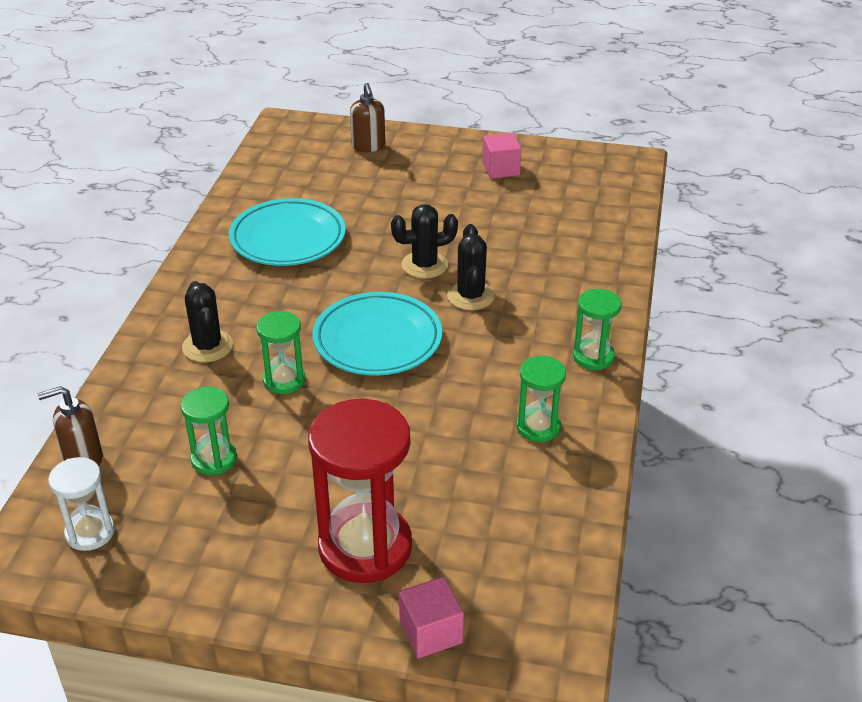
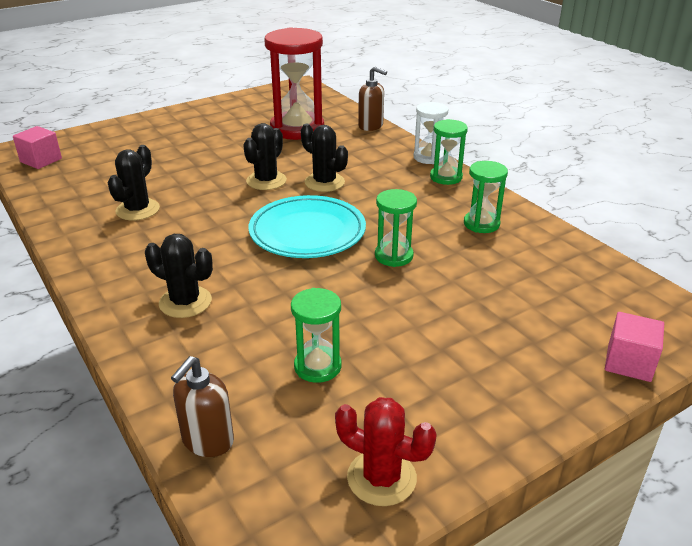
camera: 45 degrees left, 5 degrees down
white hourglass [48,457,115,551] -> white hourglass moved to [414,102,448,164]
turquoise plate [229,198,346,266] -> black cactus [108,145,160,221]
green hourglass [256,311,305,394] -> green hourglass moved to [375,189,417,267]
red hourglass [308,399,412,583] -> red hourglass moved to [264,27,324,140]
brown soap dispenser [350,83,385,152] -> brown soap dispenser moved to [358,66,387,131]
pink cube [482,133,522,179] -> pink cube moved to [13,126,62,169]
none -> red cactus [335,397,437,506]

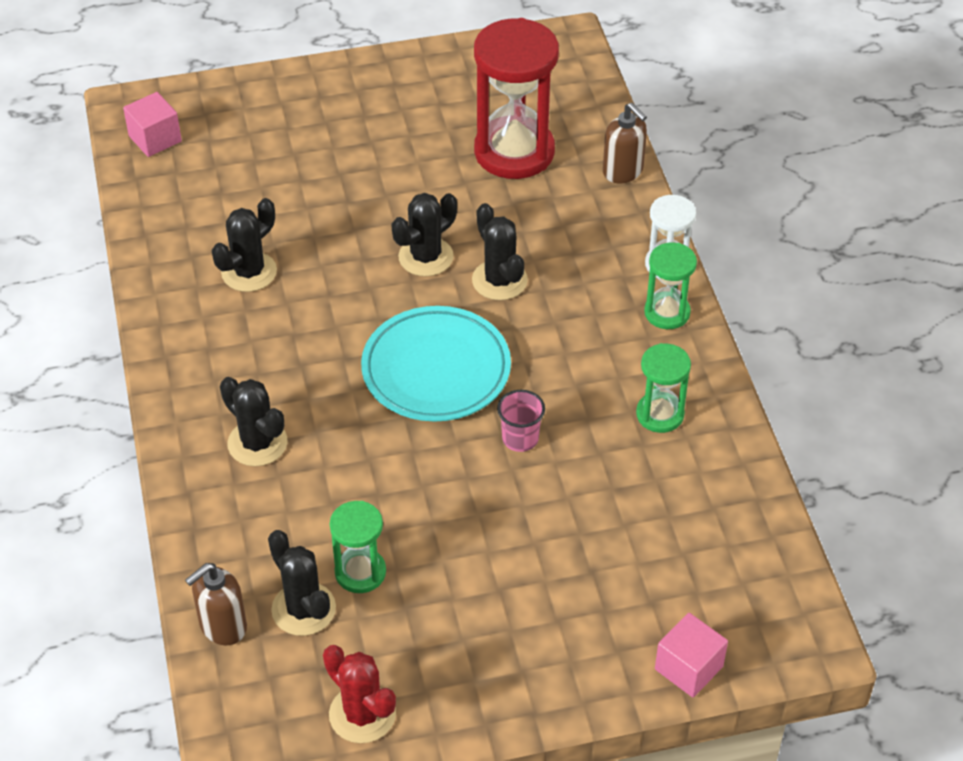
camera: 20 degrees right, 15 degrees up
green hourglass [375,189,417,267] -> pink cup [497,390,545,452]
none -> black cactus [268,530,336,636]

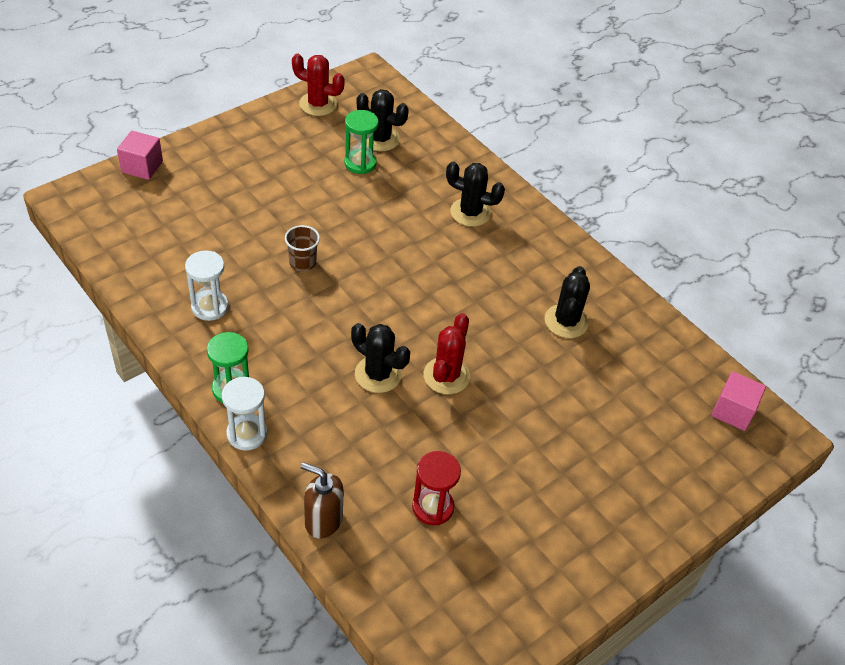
camera: 150 degrees right, 0 degrees up
brown soap dispenser [185,563,247,645] -> none
turquoise plate [361,306,511,422] -> none
black cactus [391,193,457,277] -> red cactus [424,313,470,394]
red hourglass [474,18,559,179] -> red hourglass [412,451,461,525], size x0.53
pink cup [497,390,545,452] -> brown cup [285,225,320,271]
green hourglass [636,343,691,433] -> white hourglass [185,250,229,321]

